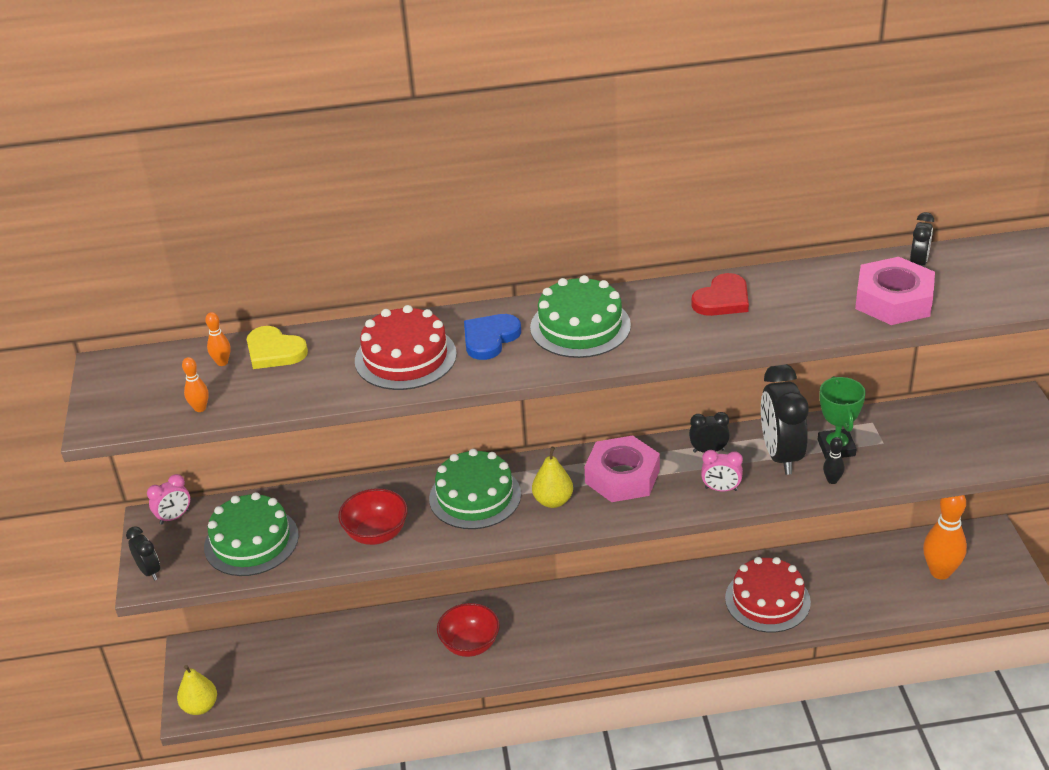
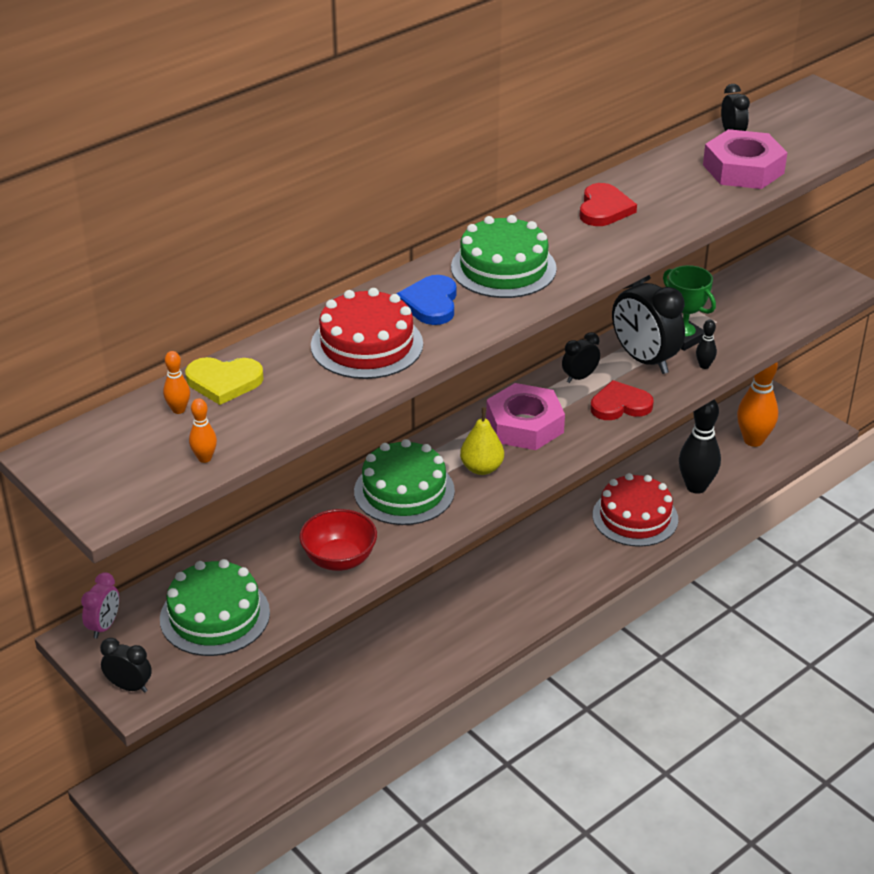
camera: 35 degrees left, 0 degrees up
yellow pear [177,665,217,715] -> none
red bowl [437,603,500,657] -> none
pink clock [701,450,743,491] -> red heart [590,380,654,420]
none -> black bowling pin [679,400,721,494]

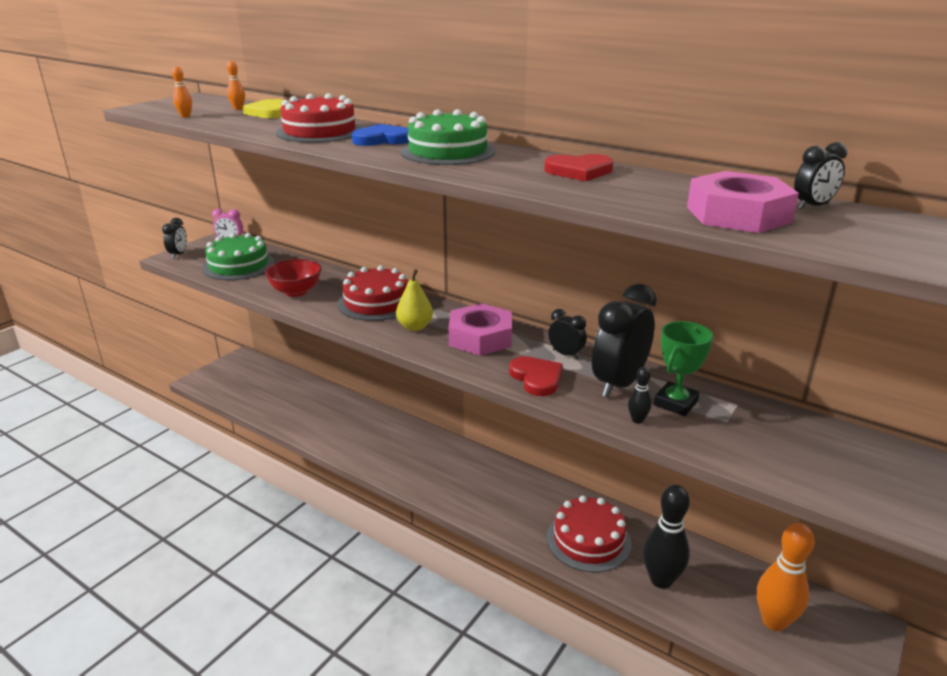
camera: 75 degrees right, 10 degrees down
green cake [354,439,455,525] -> red cake [337,265,408,321]

